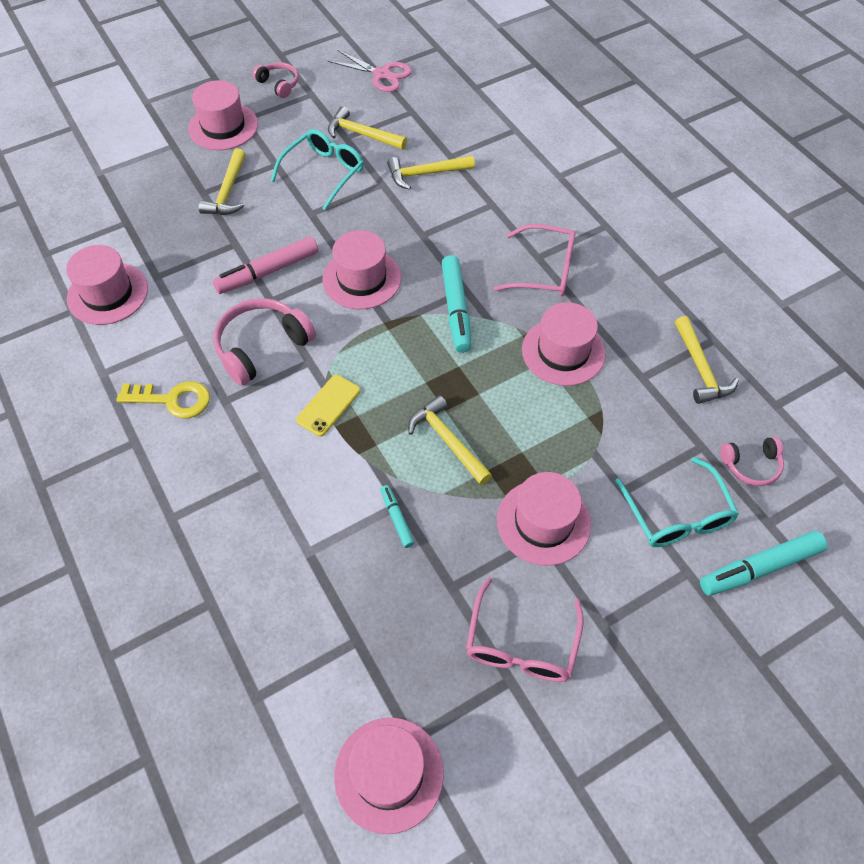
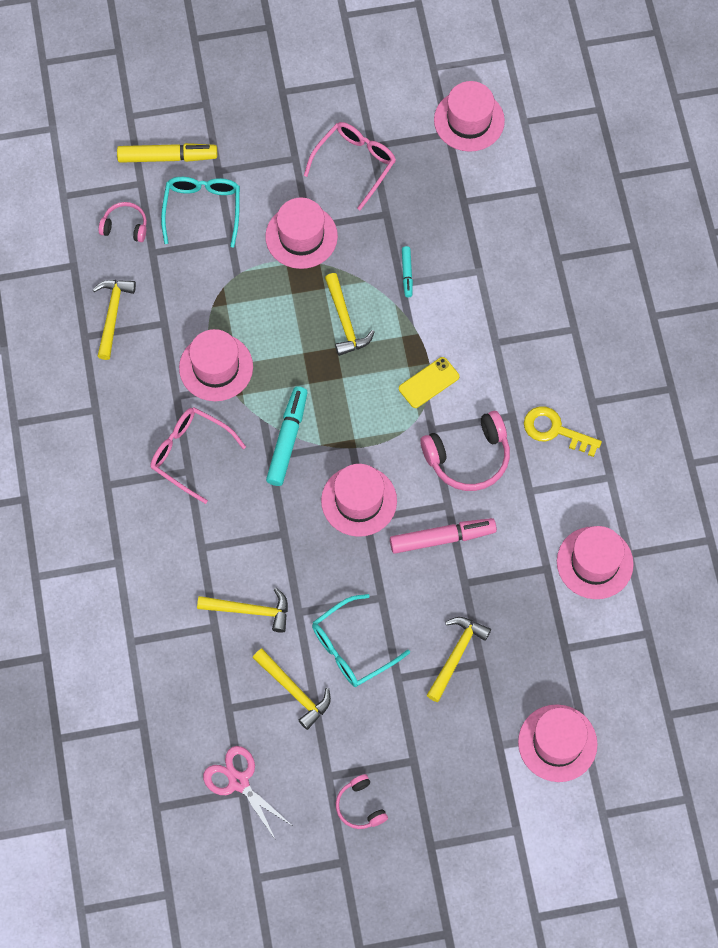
camera: 160 degrees left, 10 degrees up
pink hat [188,80,258,150] -> pink hat moved to [518,704,597,782]
turquoise marker [700,531,827,596] -> yellow marker [117,143,217,163]

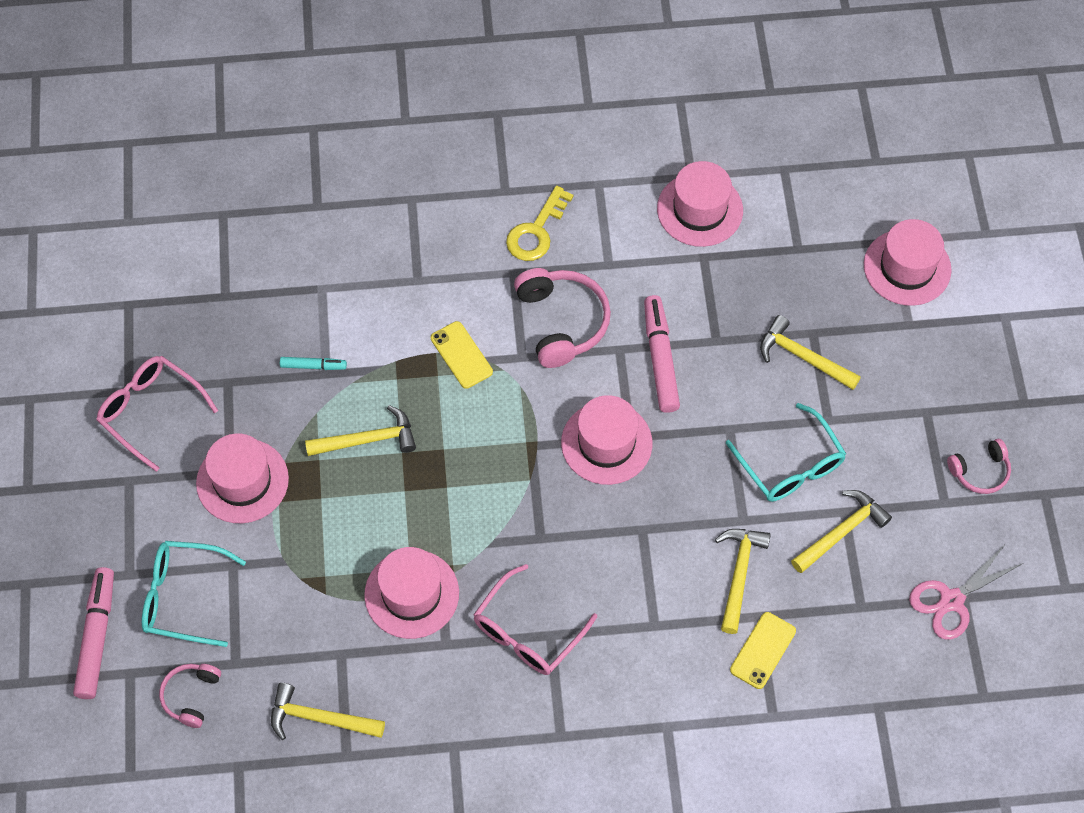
camera: 85 degrees left, 5 degrees down
yellow marker [117,143,217,163] -> pink marker [73,567,114,699]
turquoise marker [266,386,308,486] -> none
pink hat [434,81,505,152] -> none
none -> yellow phone [730,612,796,689]

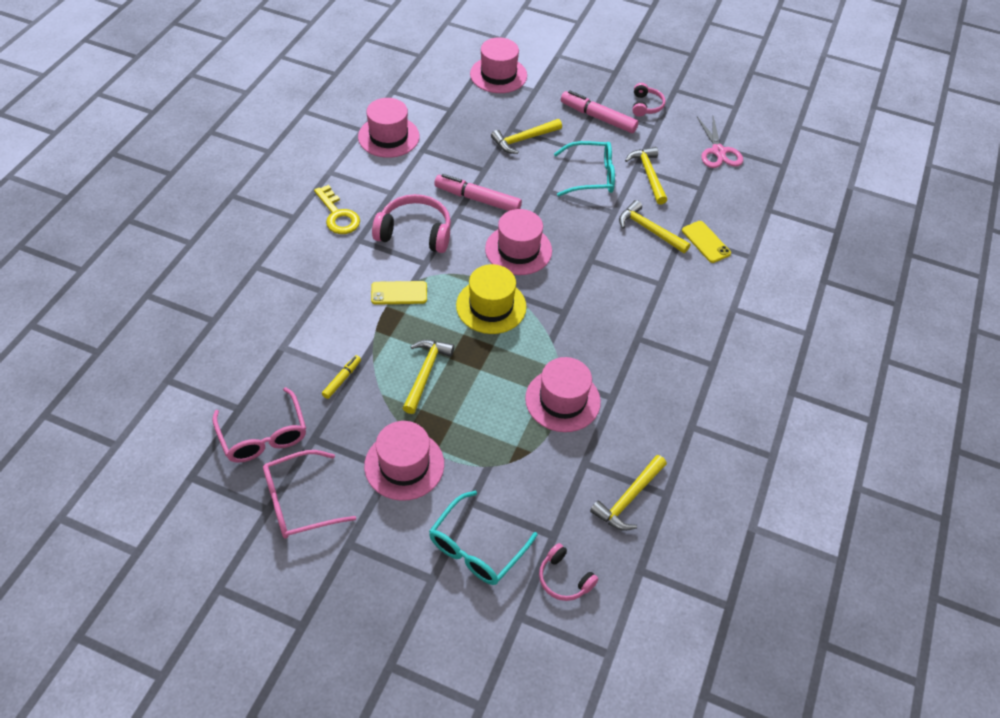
camera: 65 degrees left, 10 degrees down
pink marker [73,567,114,699] -> pink marker moved to [561,90,638,133]
turquoise marker [280,357,347,370] -> yellow marker [322,355,361,399]
pink glasses [473,564,597,675] -> pink glasses moved to [212,387,306,463]
none -> yellow hat [456,264,527,334]

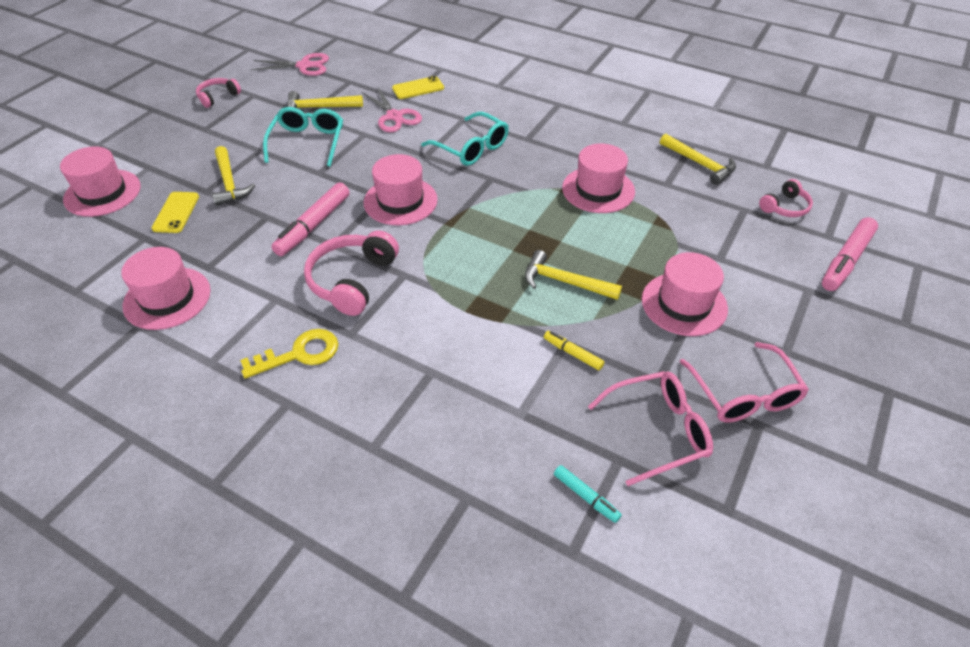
camera: 80 degrees left, 5 degrees down
yellow phone [371,281,427,305] -> yellow phone moved to [152,192,199,233]
turquoise glasses [429,491,537,585] -> turquoise glasses moved to [421,112,509,166]
yellow hat [456,264,527,334] -> none
pink marker [561,90,638,133] -> pink marker moved to [822,217,878,291]
yellow hammer [619,200,690,253] -> pink scissors [362,86,422,132]
pink headphones [632,83,666,117] -> pink headphones turned 60 degrees counterclockwise [196,78,241,108]
none -> turquoise marker [554,465,622,523]

